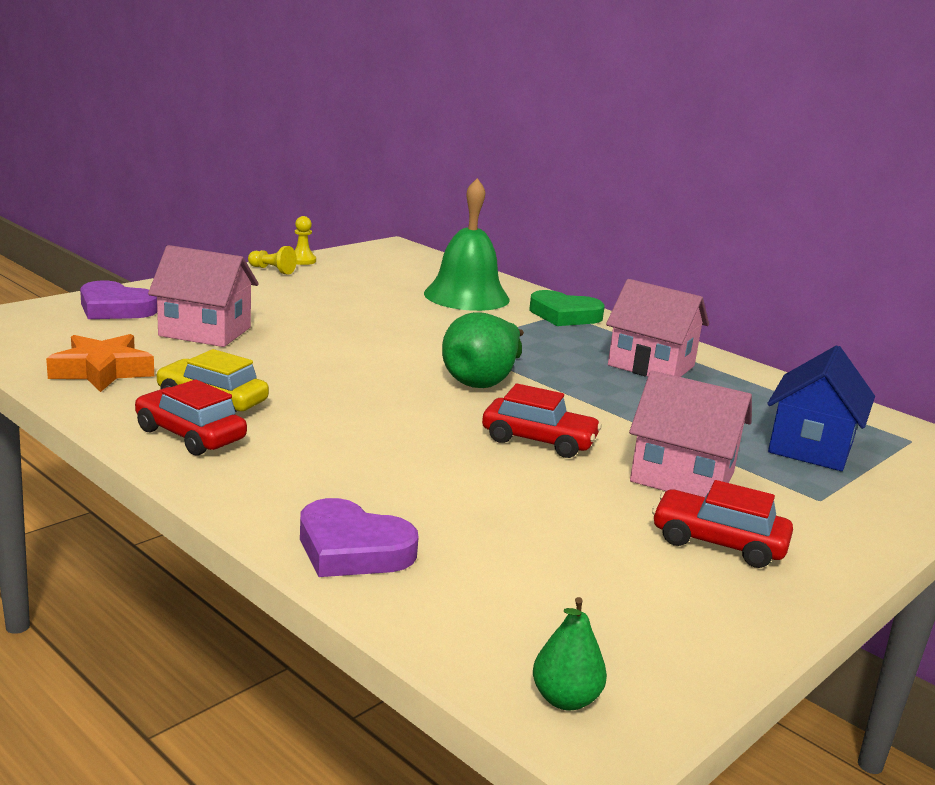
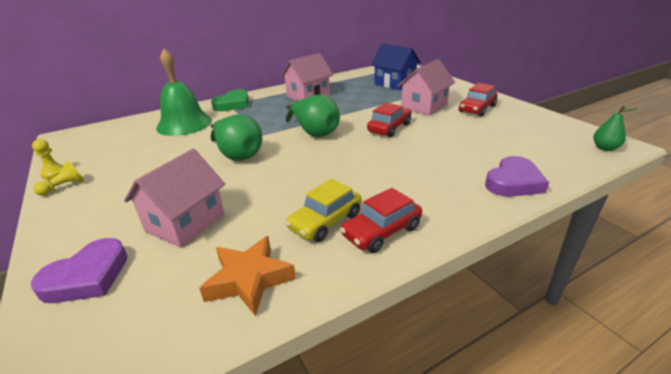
camera: 70 degrees left, 10 degrees up
none -> green pear [210,114,262,161]

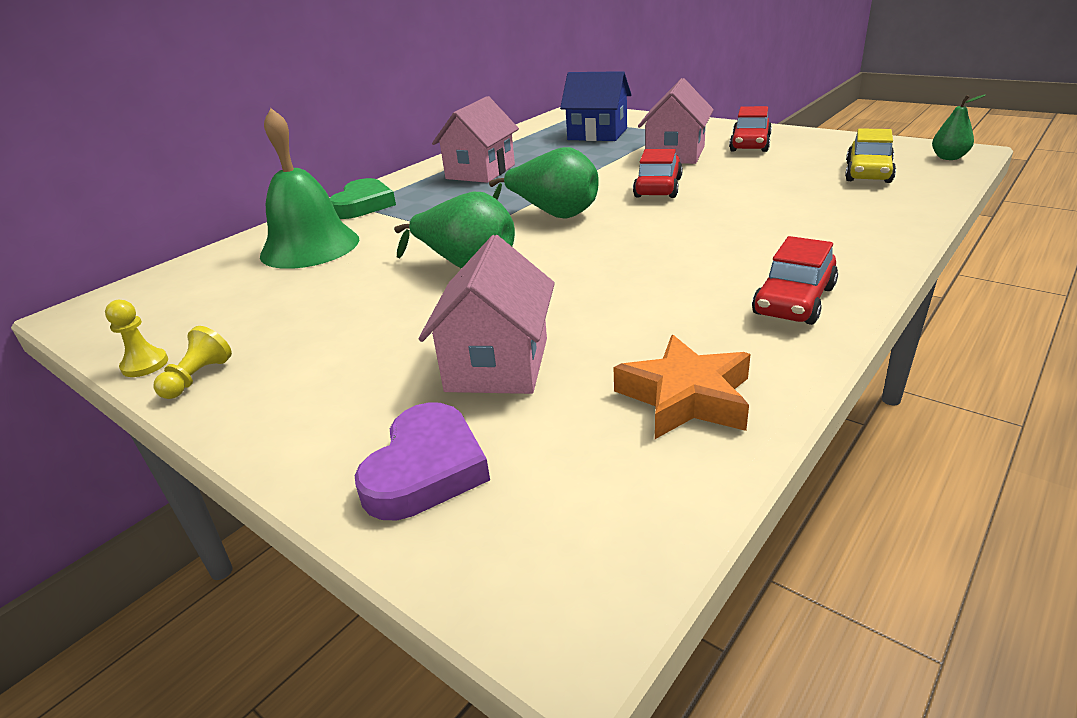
camera: 20 degrees left, 0 degrees up
yellow car [285,179,362,242] -> yellow car moved to [845,128,896,183]
purple heart [485,156,549,197] -> none

